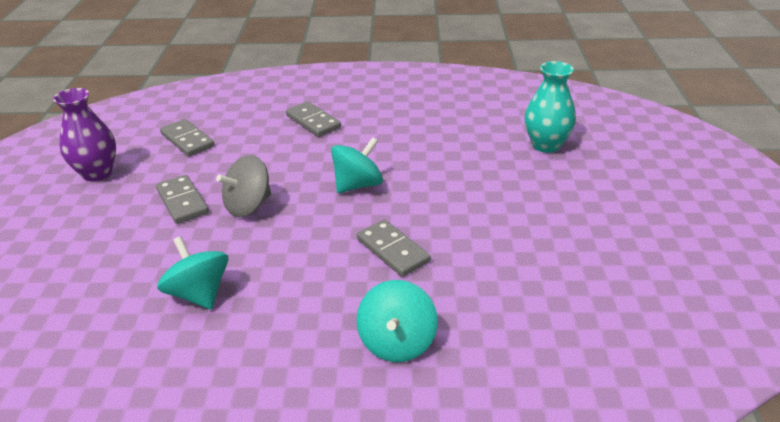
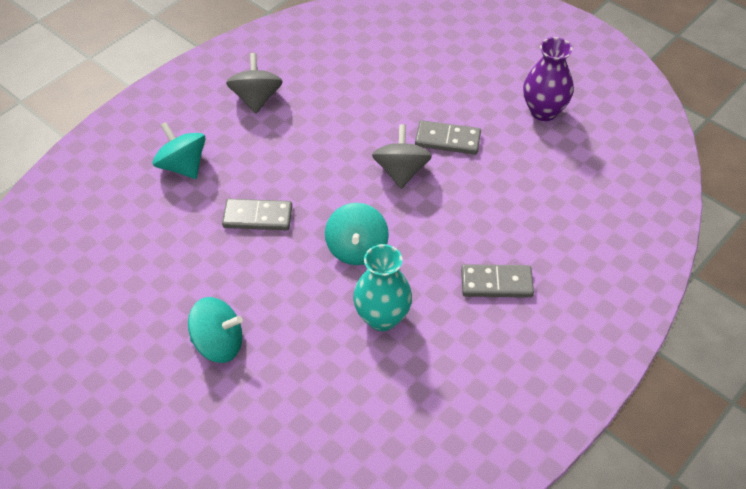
camera: 130 degrees right, 15 degrees up
turquoise spinning top [157,236,228,309] -> turquoise spinning top moved to [188,297,243,363]
grey domino [160,119,215,157] -> none
turquoise vase [525,61,576,153] -> turquoise vase moved to [353,244,412,331]
none -> grey spinning top [226,53,283,114]

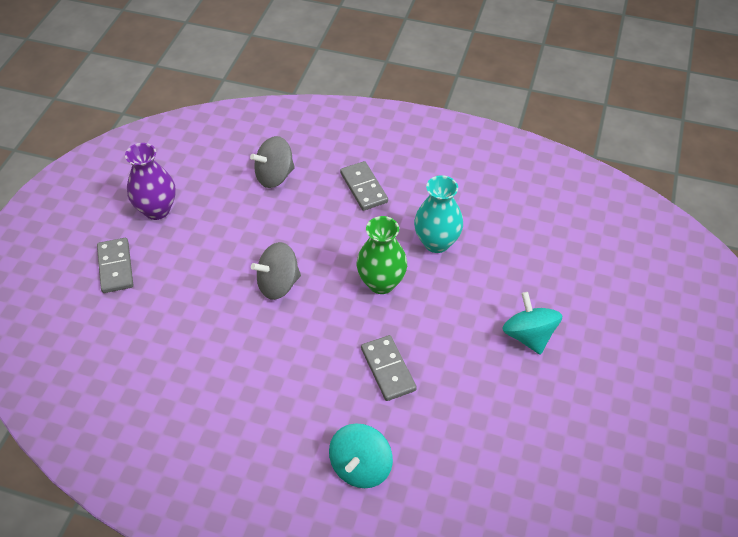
camera: 115 degrees left, 0 degrees up
grey spinning top [226,53,283,114] -> grey spinning top moved to [250,136,295,188]
turquoise spinning top [325,203,389,265] -> green vase [357,216,407,294]
grey domino [415,120,481,154] -> grey domino moved to [97,238,133,293]

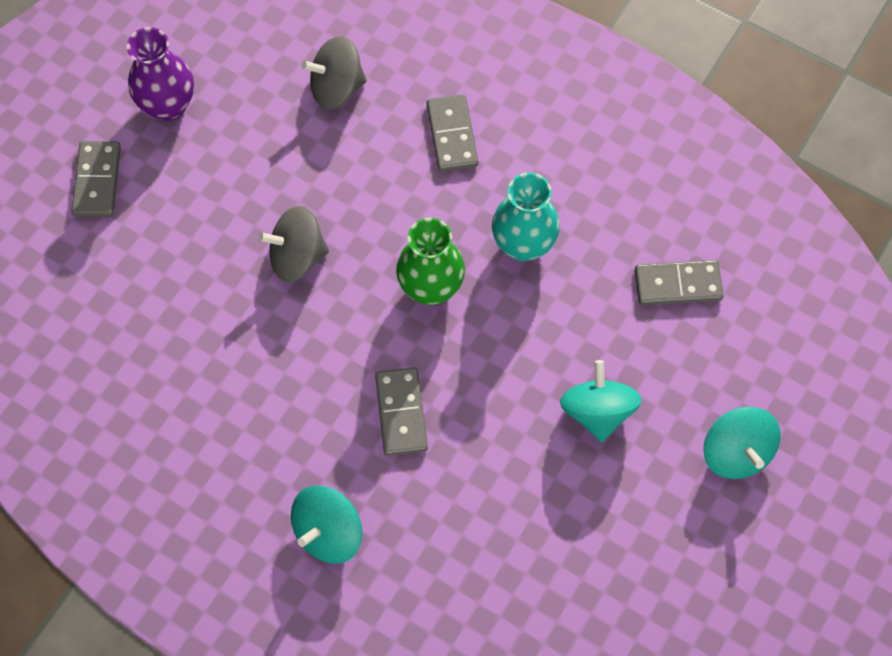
camera: 15 degrees right, 15 degrees up
none -> grey domino [635,260,724,305]
none -> turquoise spinning top [704,407,781,479]

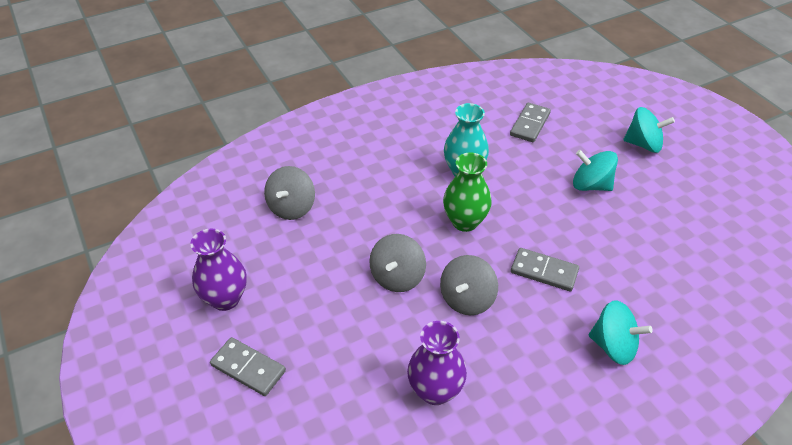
camera: 60 degrees left, 20 degrees down
turquoise spinning top [291,486,362,564] -> turquoise spinning top turned 45 degrees counterclockwise [589,300,653,365]
grey domino [427,94,478,172] -> none
none -> purple vase [407,321,467,405]
none -> grey spinning top [440,255,498,315]

